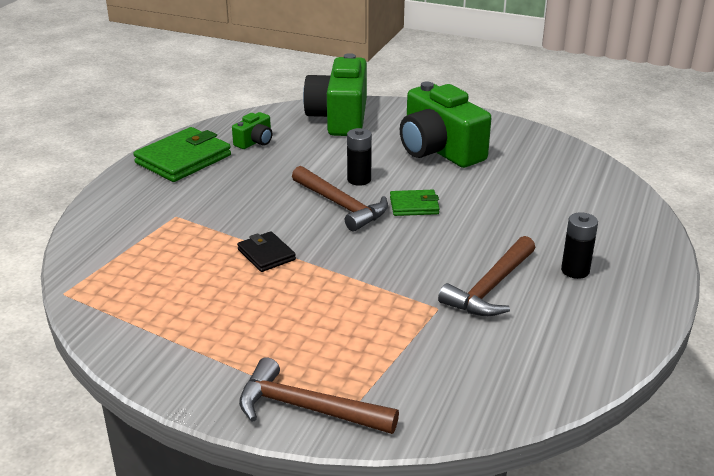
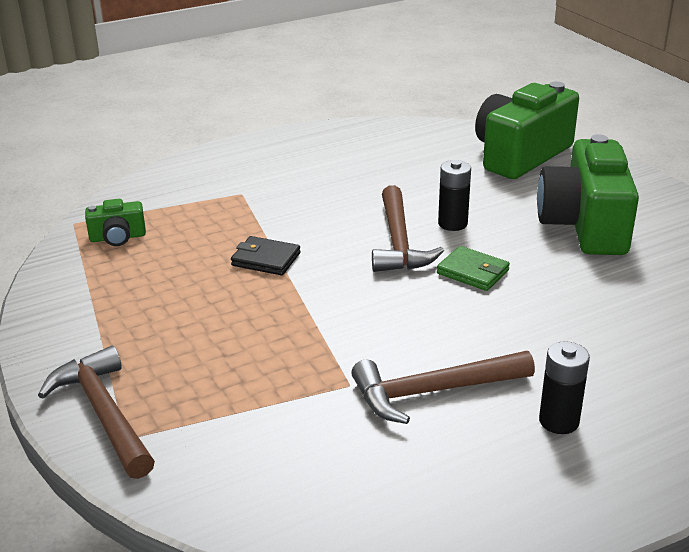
camera: 40 degrees right, 0 degrees up
green wallet [133,127,231,182] -> none
green camera [232,112,272,149] -> green camera moved to [85,199,146,246]
black wallet [237,231,296,272] -> black wallet turned 75 degrees counterclockwise [231,236,300,275]

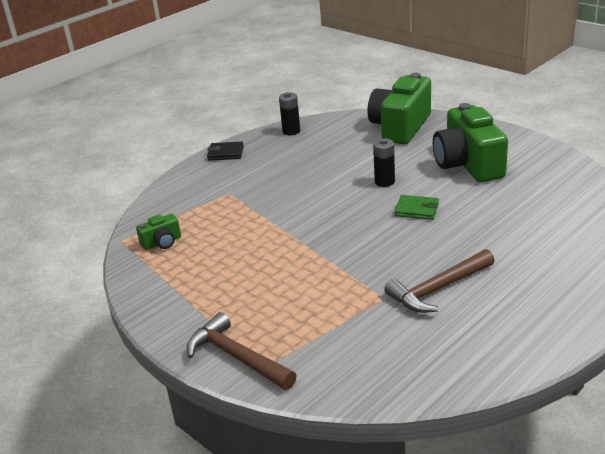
camera: 15 degrees left, 0 degrees up
black wallet [231,236,300,275] -> black wallet moved to [207,142,244,161]
brown hammer [372,185,444,272] -> none
black battery [539,341,590,434] -> black battery moved to [279,92,300,135]

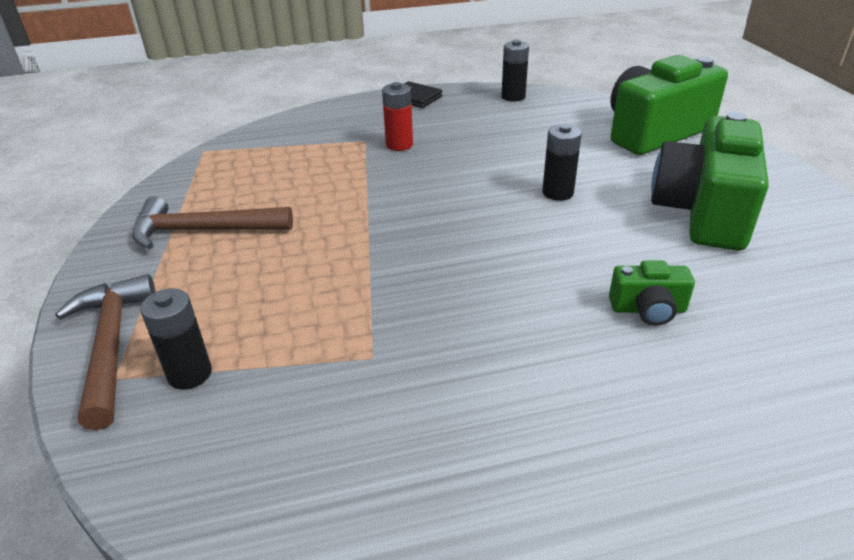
camera: 30 degrees right, 5 degrees up
green camera [136,214,181,250] -> green camera moved to [609,261,695,326]
brown hammer [384,249,495,313] -> brown hammer moved to [132,196,293,249]
green wallet [394,195,439,220] -> none
none -> black battery [140,288,212,390]
none -> red battery [382,82,413,151]

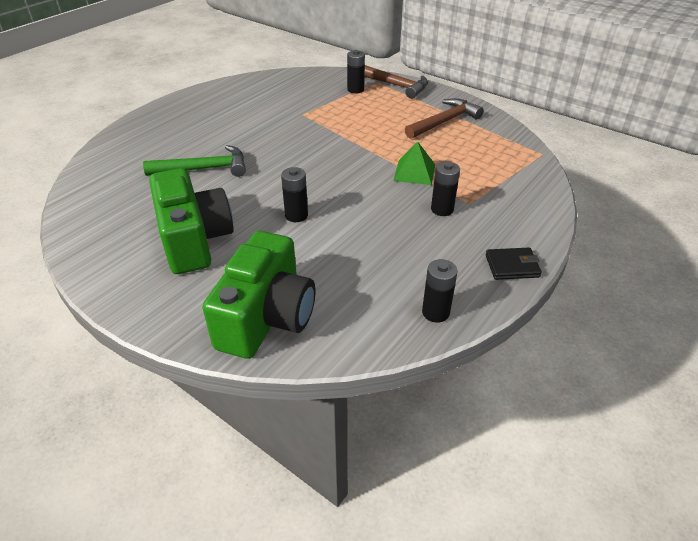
camera: 140 degrees right, 5 degrees up
red battery [382,82,413,151] -> black battery [431,162,460,216]
green camera [609,261,695,326] -> green hammer [143,145,246,177]
none -> green pyramid [393,141,435,185]

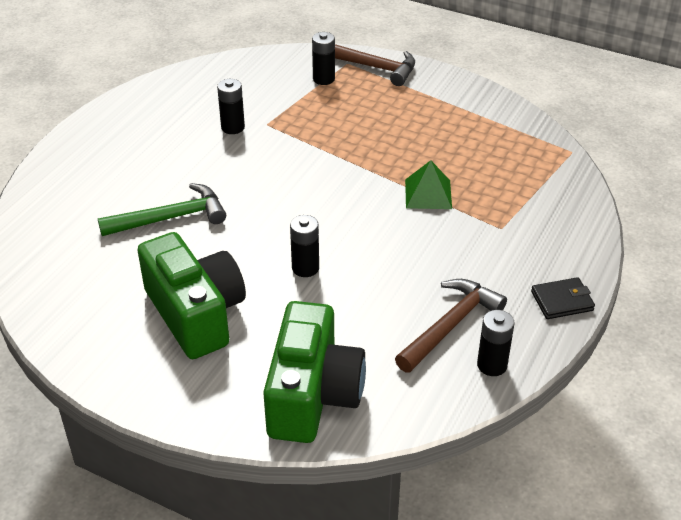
camera: 10 degrees left, 0 degrees up
brown hammer [405,98,484,139] -> brown hammer moved to [395,279,507,373]
black battery [431,162,460,216] -> black battery moved to [217,79,245,134]

